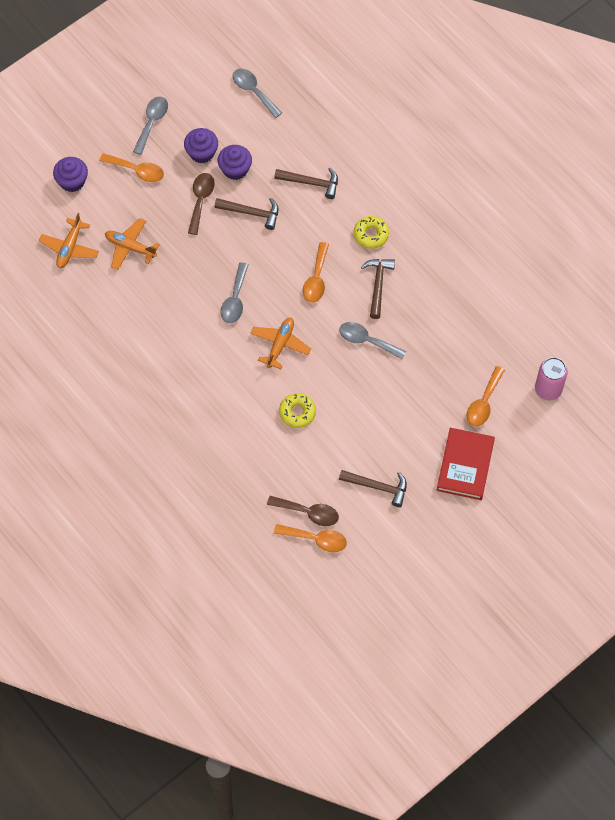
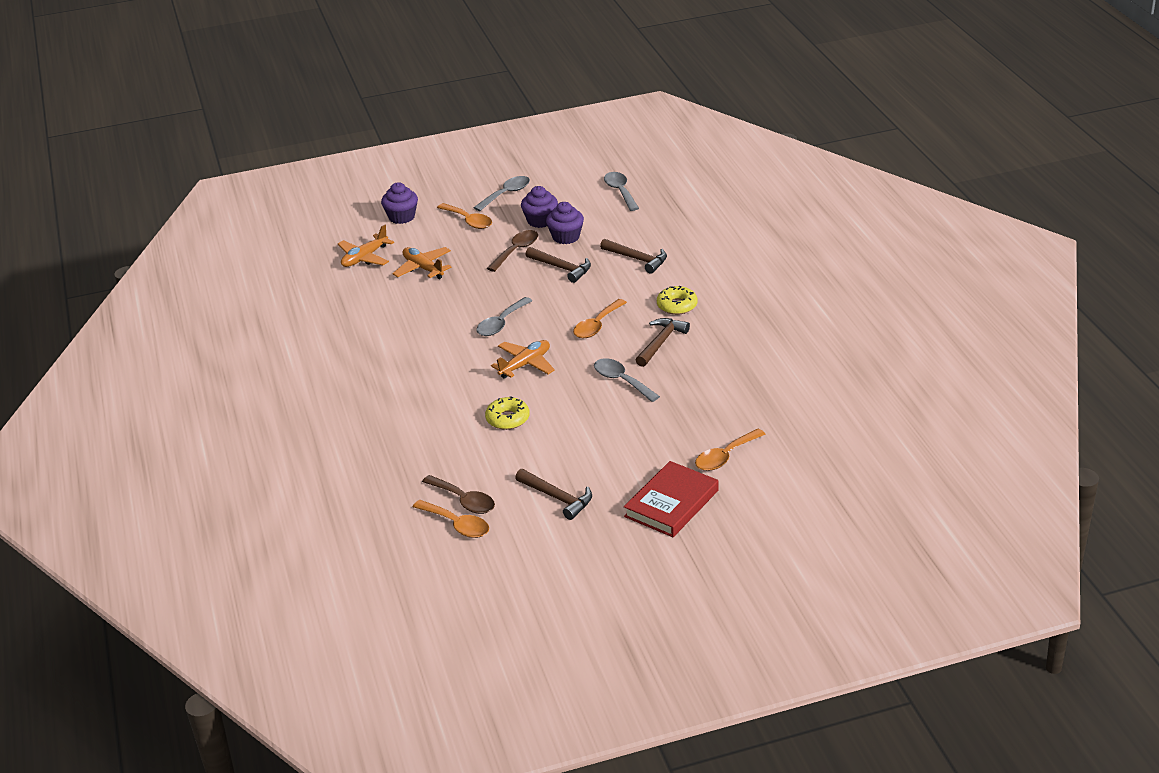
camera: 25 degrees right, 30 degrees down
pink can [535,357,568,400] -> none

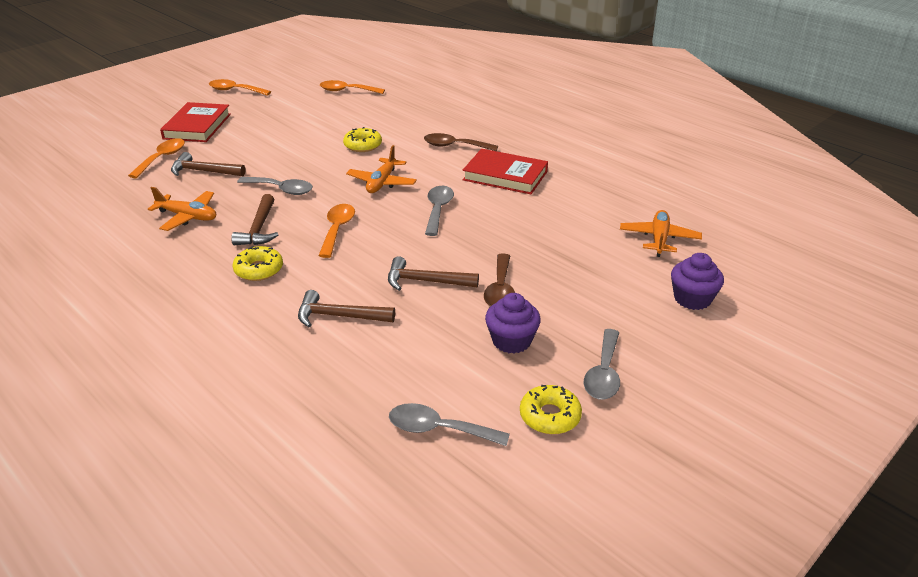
camera: 150 degrees right, 0 degrees up
orange plane [392,247,451,279] -> orange plane moved to [148,187,216,231]
brown spoon [422,475,495,514] -> brown spoon moved to [424,133,498,151]
orange spoon [437,203,492,229] -> orange spoon moved to [209,79,271,96]
brown hammer [515,469,592,520] -> brown hammer moved to [171,152,246,176]
purple cupcake [546,202,584,244] -> none
grey spoon [604,172,639,211] -> grey spoon turned 150 degrees clockwise [389,403,510,446]
none -> red book [463,149,548,194]
none -> yellow donut [520,385,582,434]

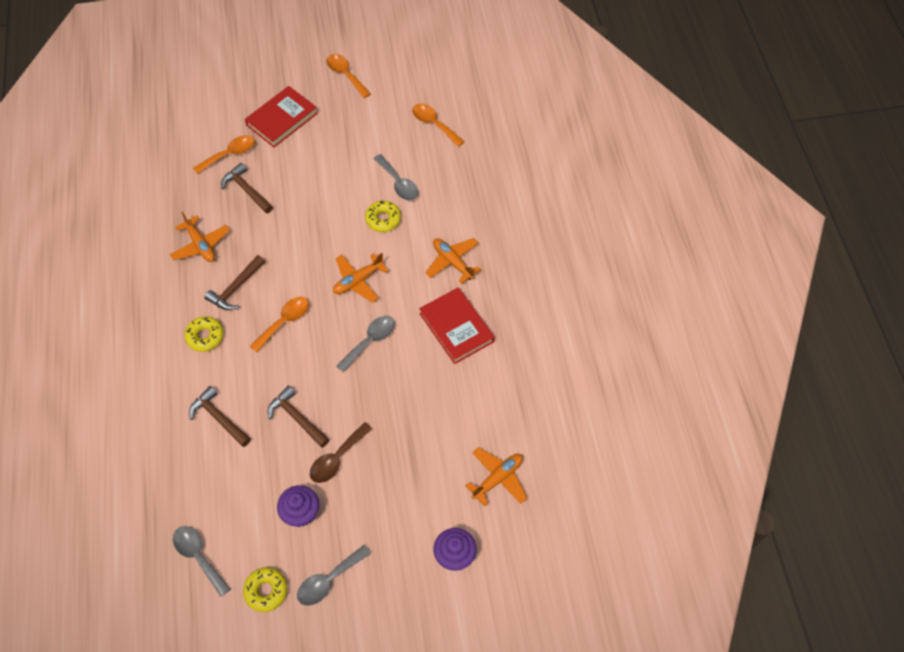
camera: 35 degrees right, 25 degrees up
grey spoon [237,177,313,195] -> grey spoon moved to [373,154,419,200]
brown spoon [424,133,498,151] -> orange plane [425,238,481,284]

